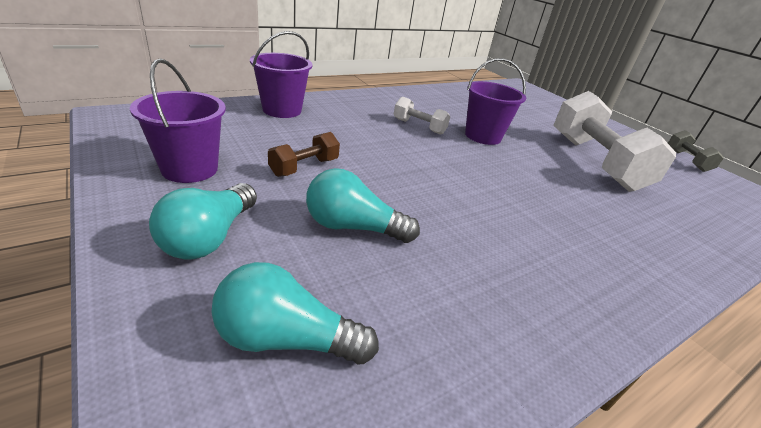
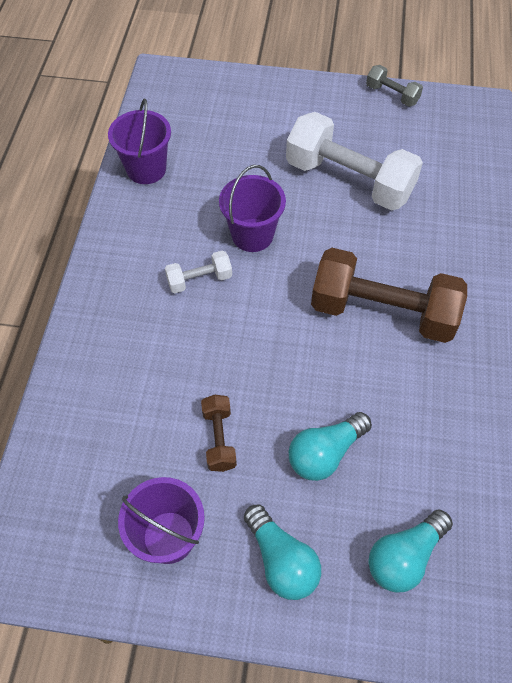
camera: 45 degrees left, 25 degrees up
purple bucket [250,31,313,118] -> purple bucket moved to [108,99,171,184]
none -> brown dumbbell [311,248,467,343]

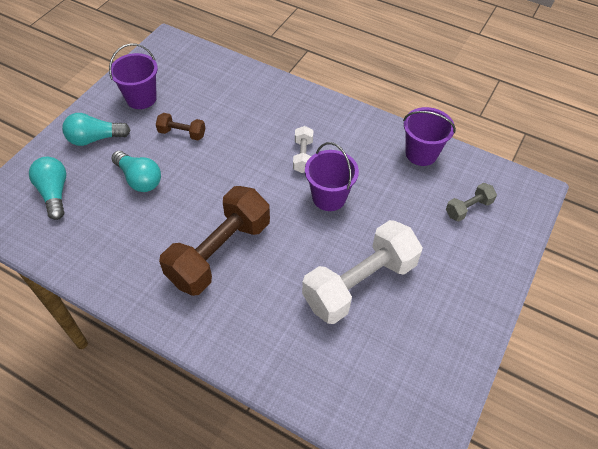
camera: 110 degrees right, 5 degrees down
turquoise light bulb [289,412,372,481] -> turquoise light bulb turned 150 degrees clockwise [111,151,161,192]
grey dumbbell [366,65,423,107] -> grey dumbbell moved to [446,183,497,222]

